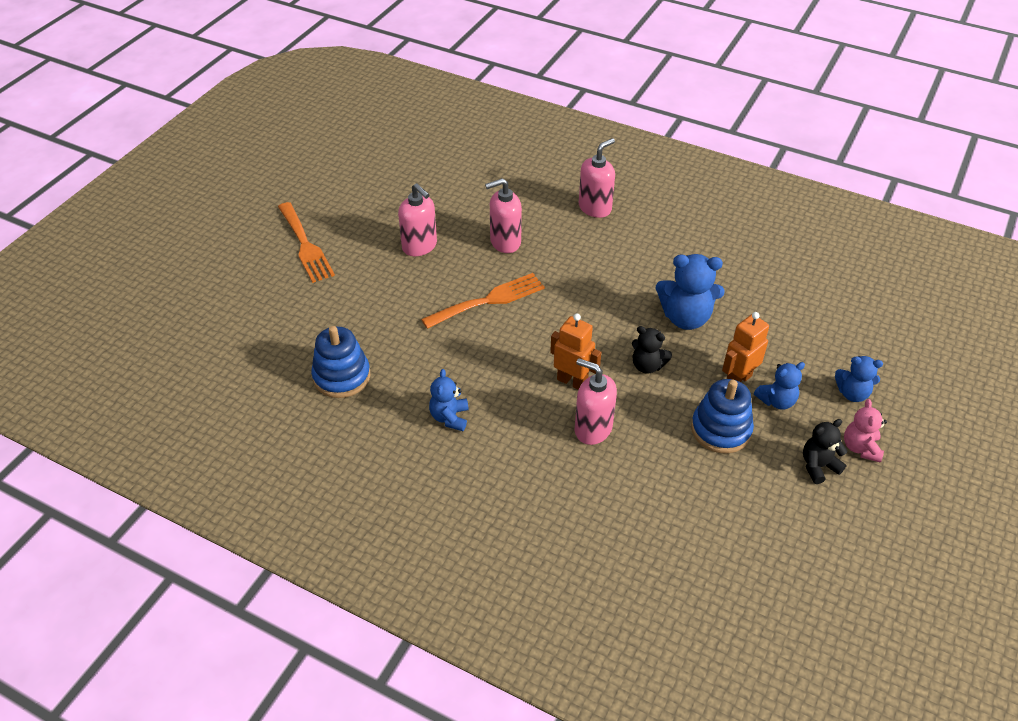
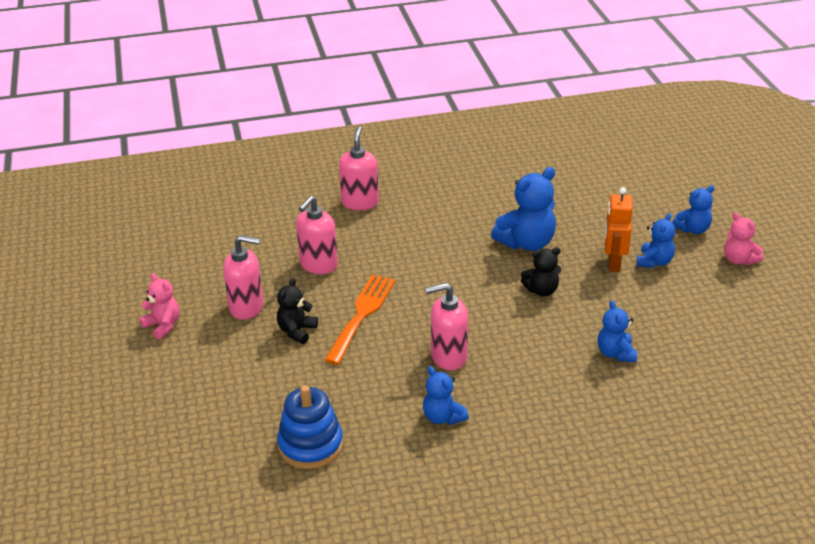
camera: 40 degrees left, 10 degrees down
orange fork [278,202,335,283] -> none
orange robot [550,314,601,390] -> none
pink soap dispenser [575,358,617,445] -> pink soap dispenser moved to [425,283,468,370]
blue stacking toy [691,379,754,453] -> none
black teddy bear [803,419,848,484] -> black teddy bear moved to [277,278,318,344]
none -> pink teddy bear [139,273,180,340]
none -> blue teddy bear [597,300,637,362]

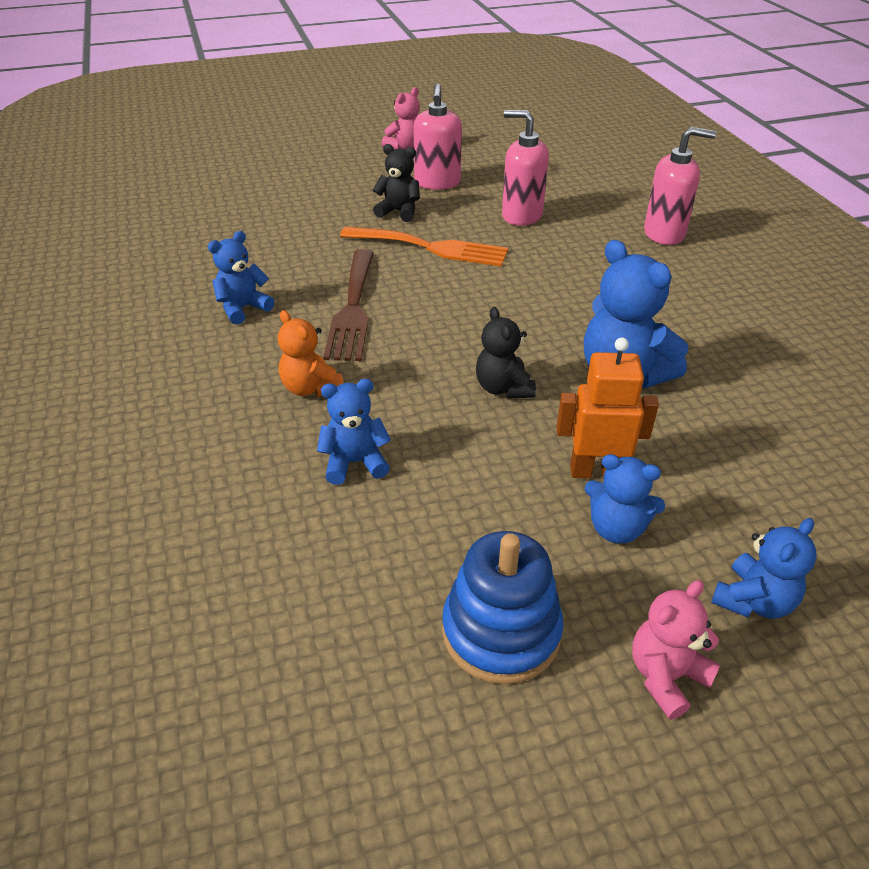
camera: 85 degrees right, 5 degrees up
blue stacking toy [277,385,343,469] -> blue stacking toy moved to [442,531,564,684]
pink soap dispenser [425,283,468,370] -> brown fork [323,249,374,361]
blue teddy bear [672,185,714,234] -> blue teddy bear turned 105 degrees counterclockwise [711,518,817,619]
none -> orange teddy bear [278,310,344,397]

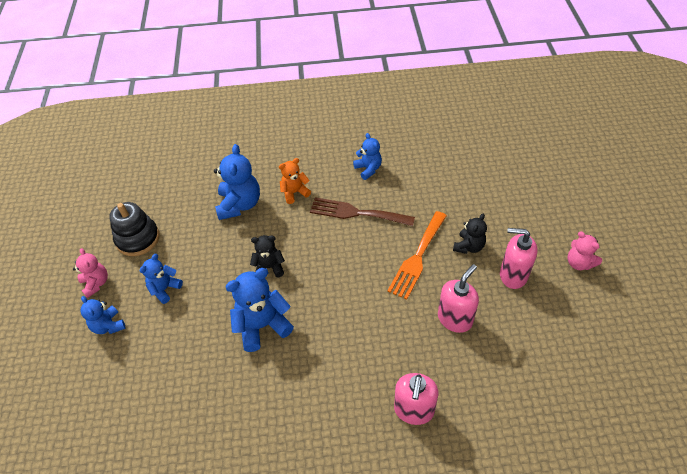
camera: 105 degrees right, 10 degrees up
blue teddy bear [317,379,391,485] -> blue teddy bear [214,144,260,220], size x1.66
blue stacking toy [442,531,564,684] -> black stacking toy [109,202,159,256]
orange robot [556,338,659,479] -> none

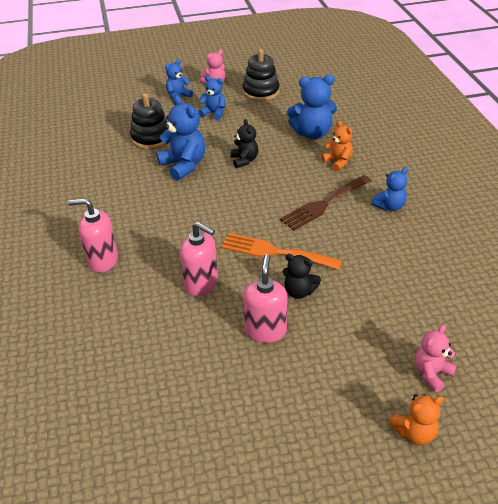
camera: 80 degrees right, 10 degrees down
brown fork [310,197,415,226] -> brown fork turned 135 degrees counterclockwise [280,175,372,230]
pink teddy bear [567,231,602,270] -> pink teddy bear moved to [415,325,457,392]
none -> black stacking toy [130,93,168,149]
none -> orange teddy bear [389,394,444,445]

